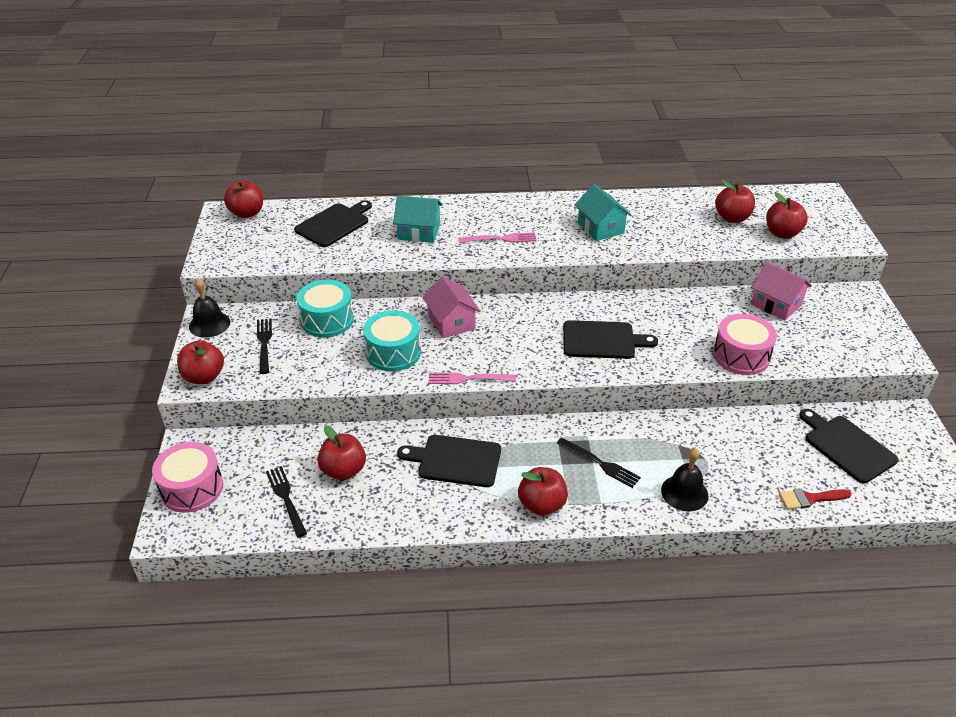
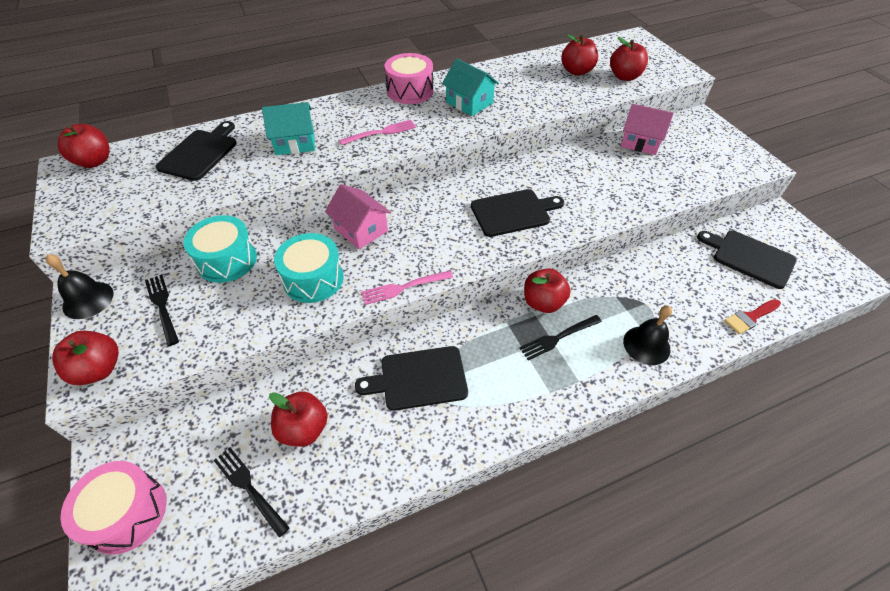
camera: 20 degrees left, 10 degrees up
red apple [518,467,568,516] -> red apple moved to [524,269,571,313]
black fork [557,437,641,488] -> black fork turned 135 degrees clockwise [519,315,602,360]
pink drum [713,314,777,375] -> pink drum moved to [385,53,434,104]

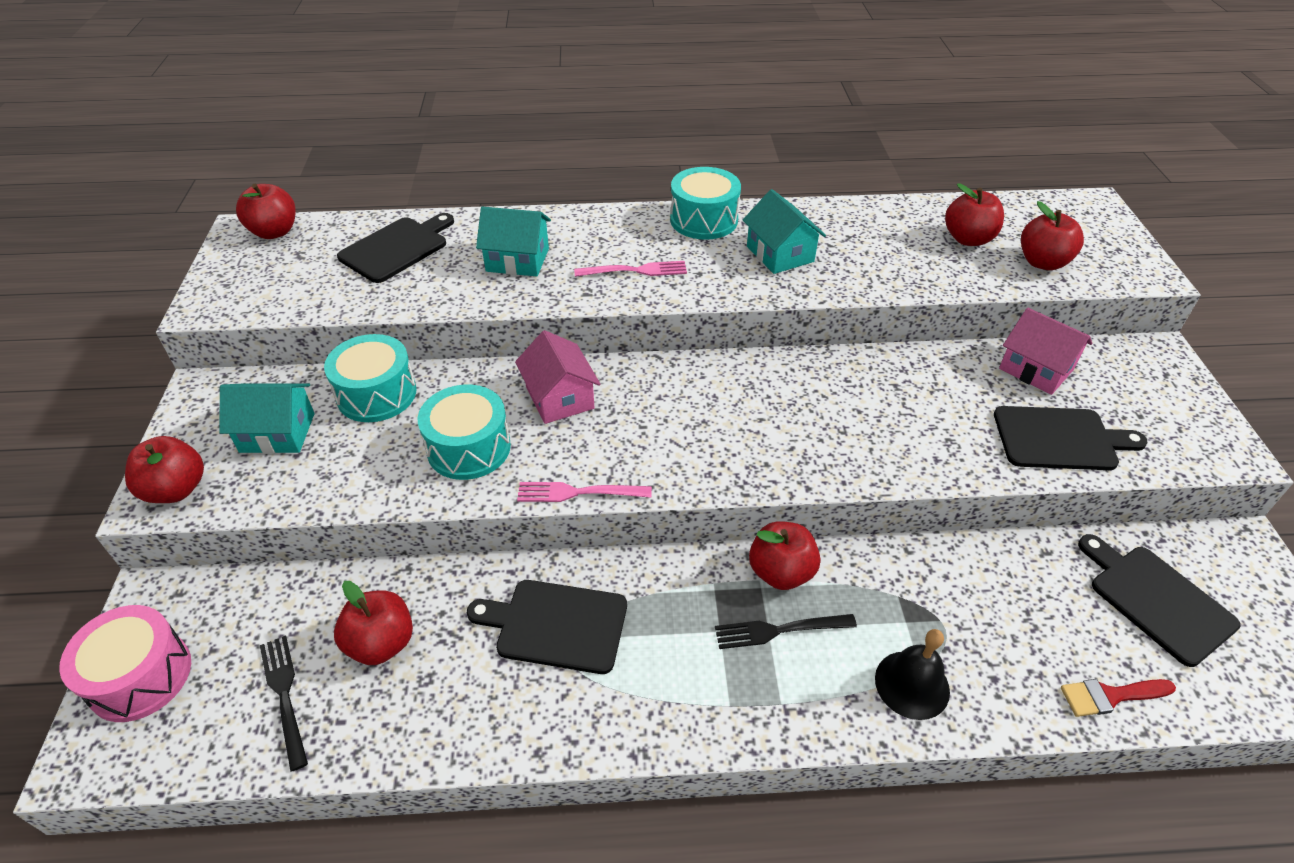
camera: 20 degrees right, 5 degrees down
black bell [46,254,114,319] -> none
black fork [145,274,179,346] -> turquoise house [219,383,314,454]
pink drum [385,53,434,104] -> turquoise drum [670,167,741,240]
black cutting board [471,189,564,237] -> black cutting board moved to [994,406,1148,470]

